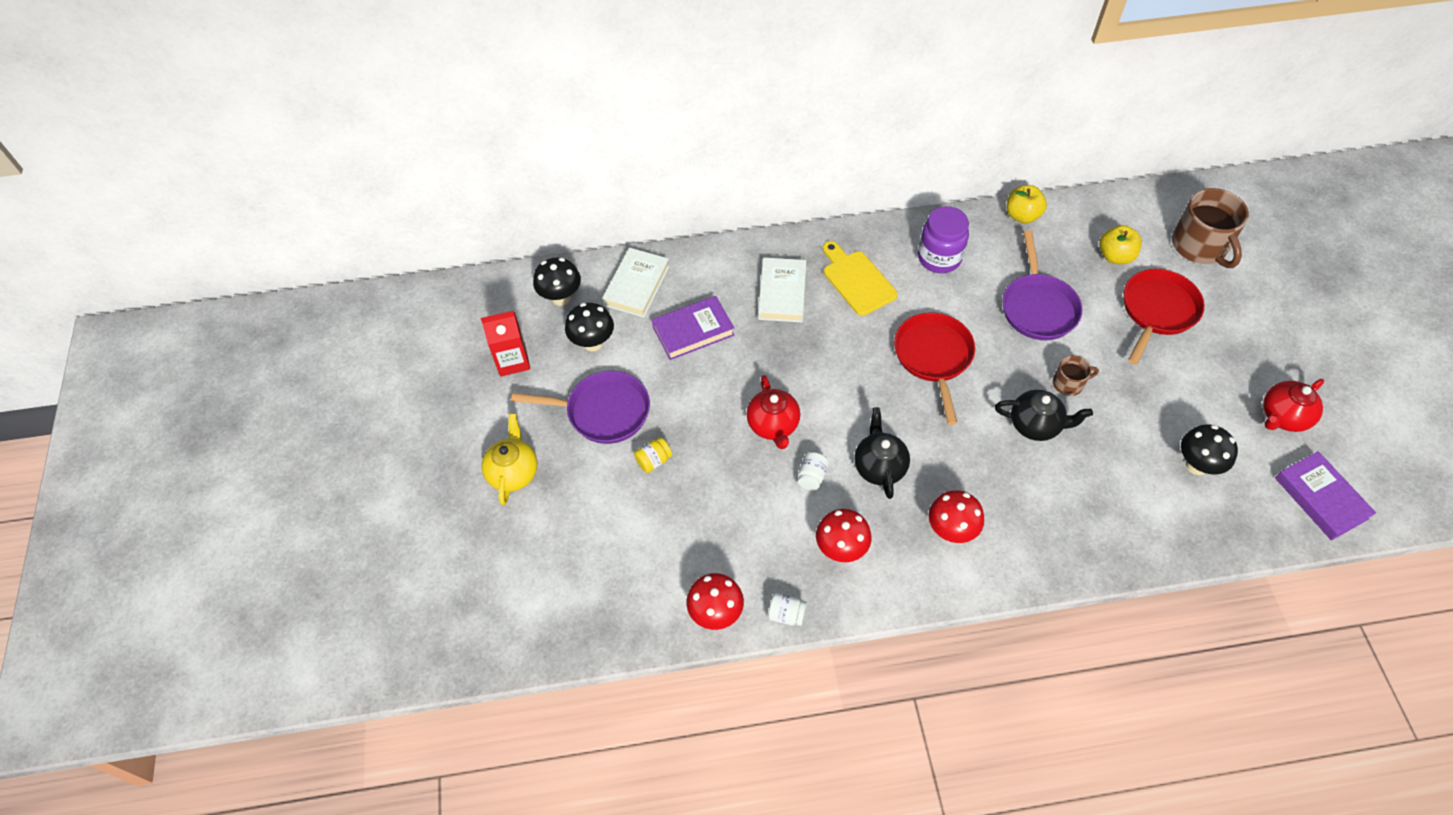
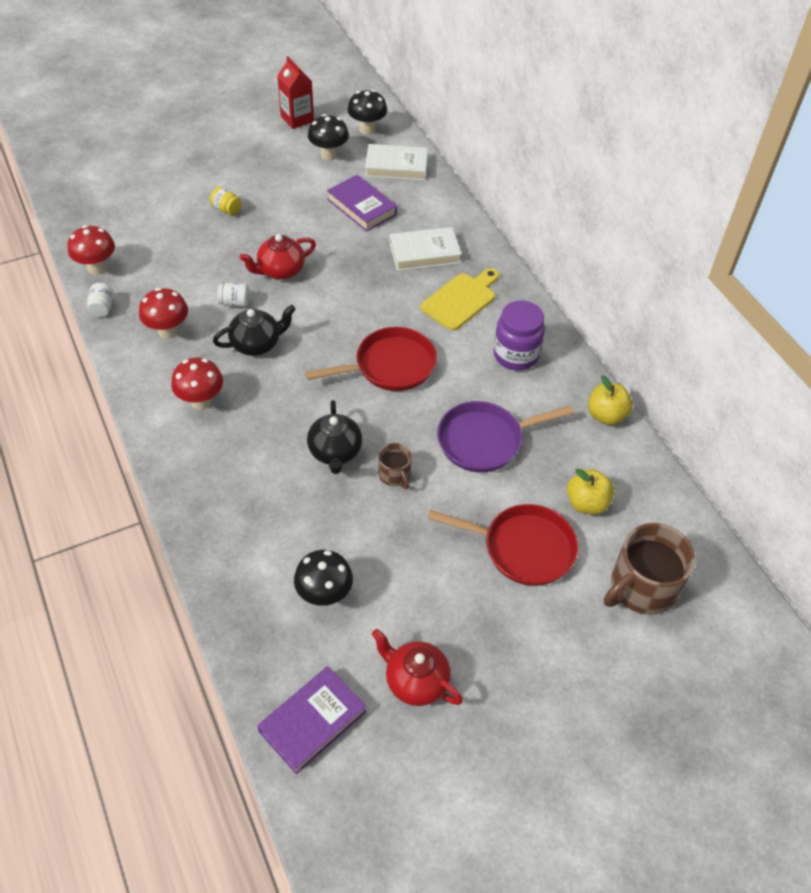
camera: 70 degrees right, 5 degrees down
yellow teapot [481,413,537,505] -> none
purple pan [511,371,650,444] -> none

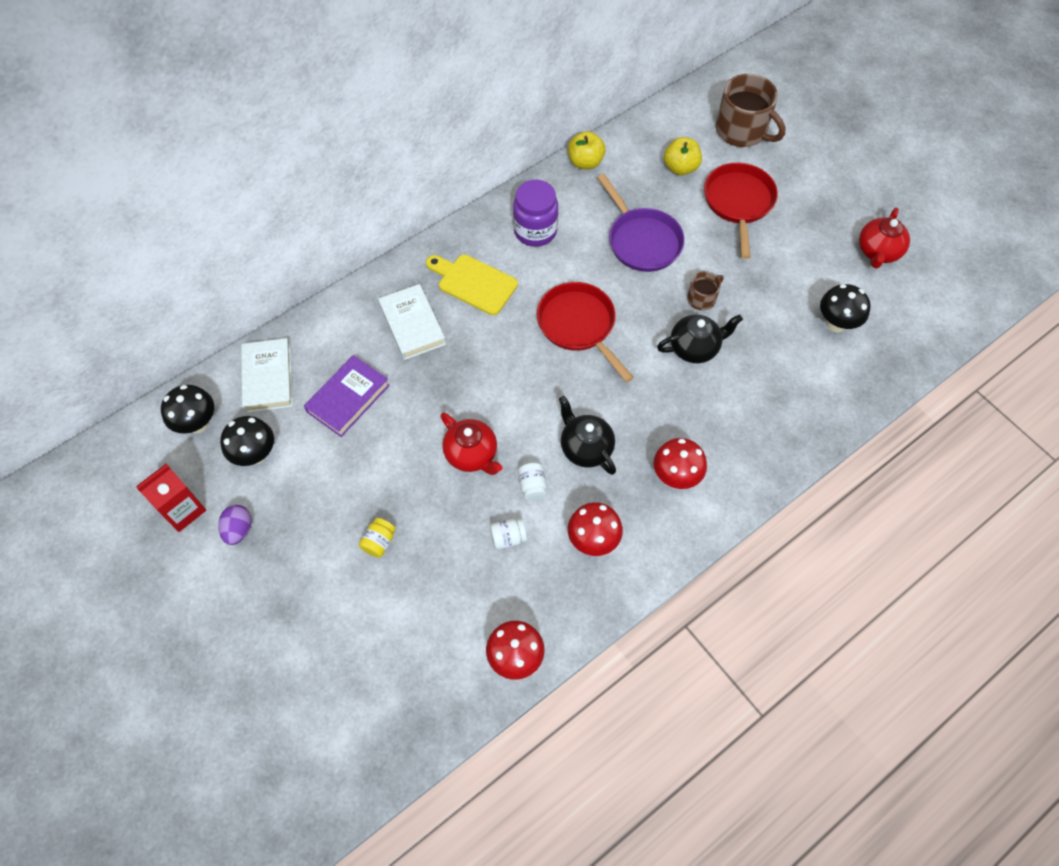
camera: 100 degrees left, 10 degrees up
white jar [87,283,114,317] -> white jar moved to [490,518,527,550]
purple book [257,666,366,774] -> none
none -> purple egg [218,505,251,545]

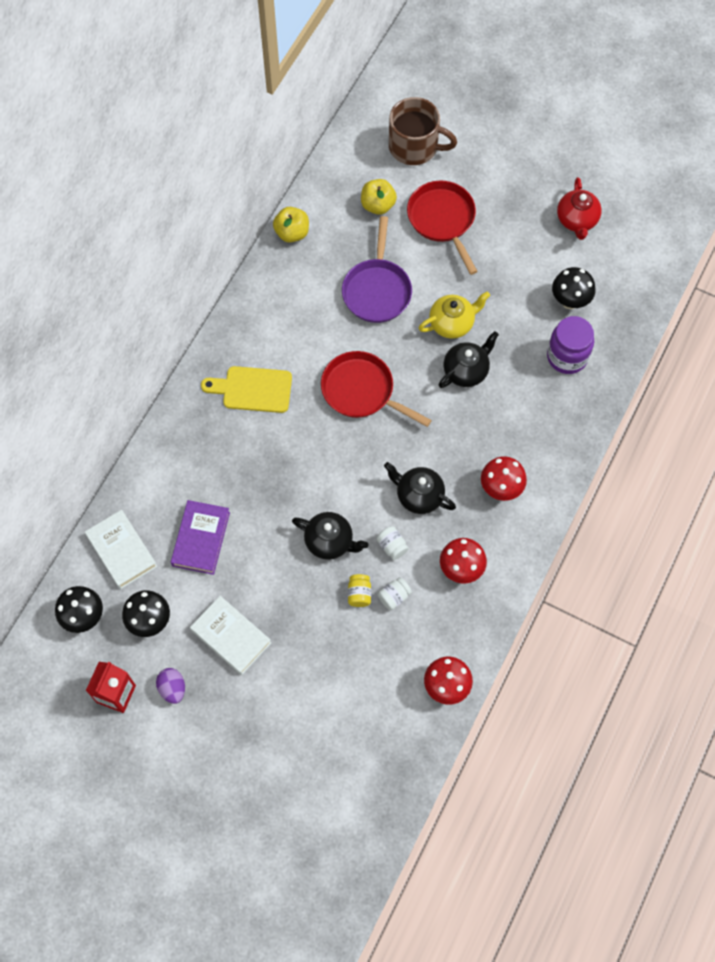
camera: 25 degrees left, 5 degrees up
yellow jar [359,518,396,558] -> yellow jar moved to [348,574,371,607]
white book [378,284,446,360] -> white book moved to [190,596,271,675]
red teapot [440,412,502,475] -> black teapot [292,512,368,560]
purple jar [513,180,558,247] -> purple jar moved to [547,316,594,374]
purple pan [597,174,685,272] -> purple pan turned 60 degrees clockwise [342,216,412,323]
brown mug [687,271,724,311] -> yellow teapot [418,292,490,339]

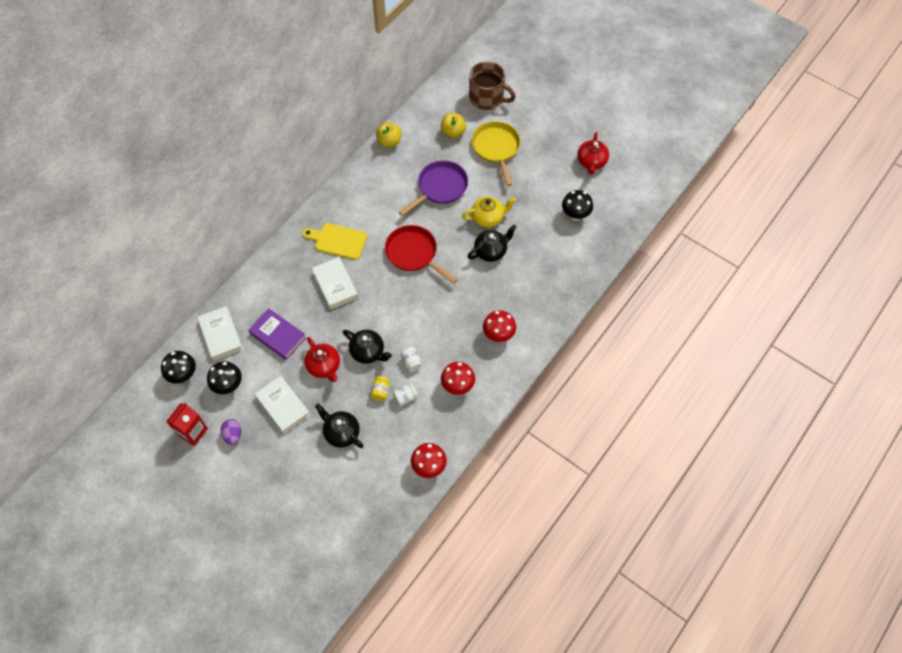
camera: 10 degrees right, 5 degrees down
purple book [171,500,230,575] -> purple book turned 75 degrees counterclockwise [248,308,306,360]
purple pan [342,216,412,323] -> purple pan turned 150 degrees counterclockwise [399,161,468,216]
black teapot [384,462,456,514] -> black teapot moved to [315,404,363,448]
red pan [407,180,478,275] -> yellow pan [472,121,520,186]
purple jar [547,316,594,374] -> none
none -> red teapot [304,337,340,382]
none -> white book [312,257,358,310]

